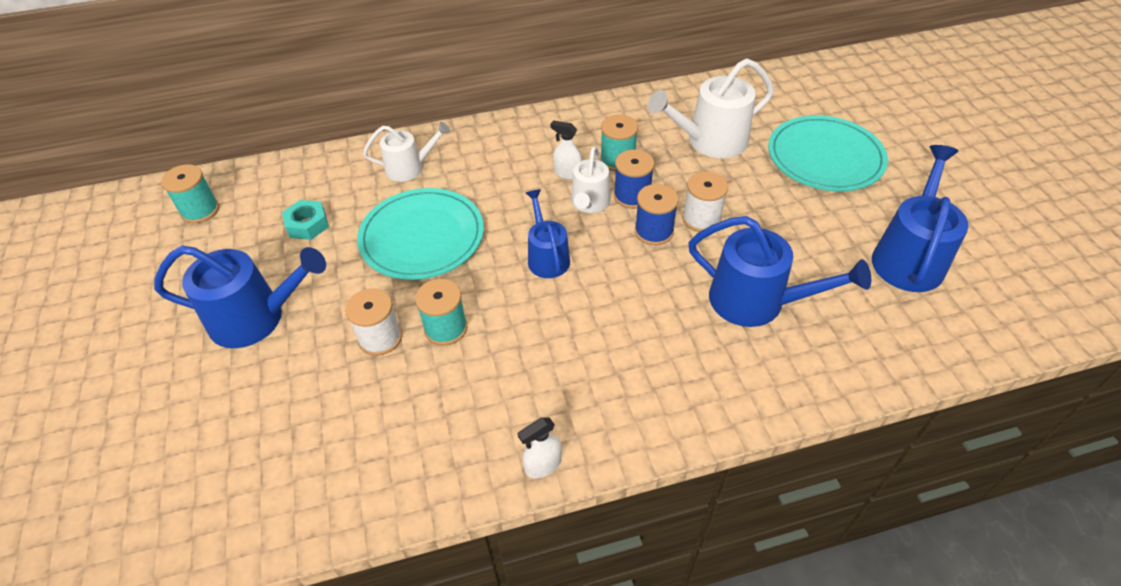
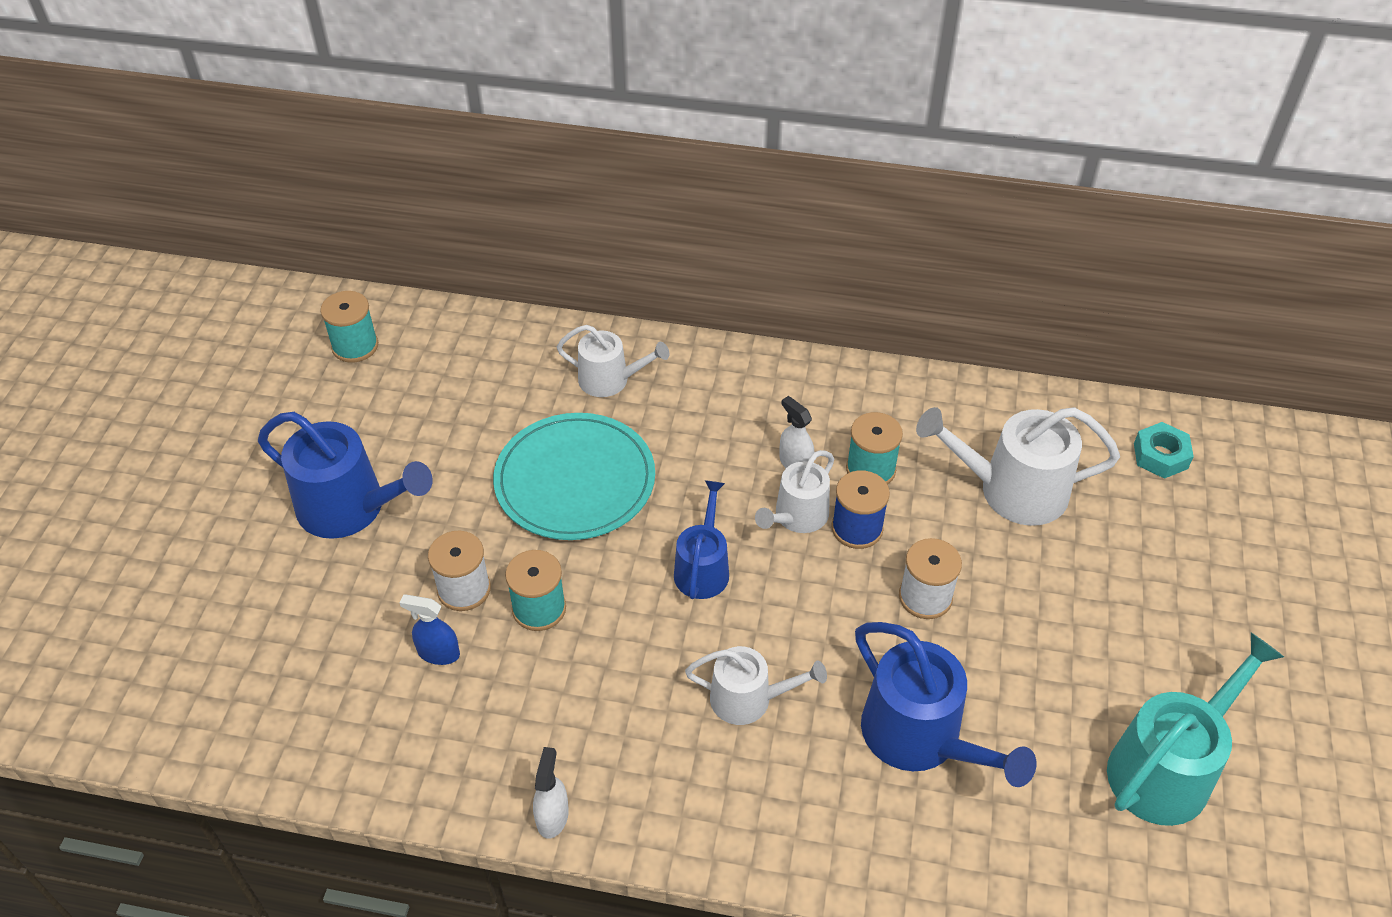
camera: 25 degrees right, 0 degrees up
turquoise nut [282,200,329,240] -> turquoise nut moved to [1134,422,1194,479]
white spray bottle [518,417,562,478] -> white spray bottle turned 105 degrees clockwise [533,747,569,838]
blue spool [635,184,679,245] -> none
turquoise plate [768,115,888,191] -> none
blue watering can [872,145,969,292] -> turquoise watering can [1107,633,1284,826]
none -> blue spray bottle [400,595,460,665]
none -> white watering can [685,646,827,725]

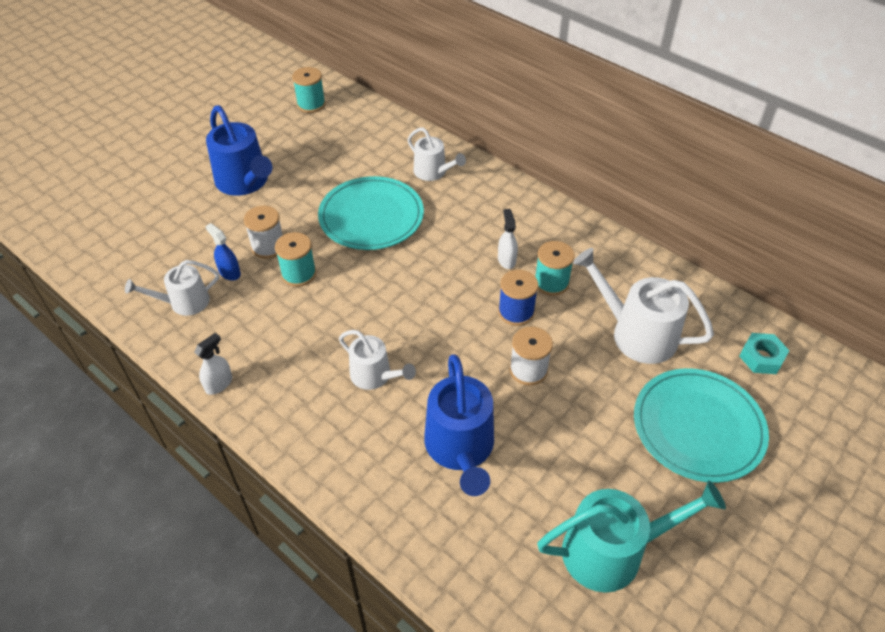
camera: 30 degrees right, 0 degrees up
blue watering can [674,480,729,599] -> none
white watering can [755,450,834,533] -> white watering can moved to [125,260,219,316]
none -> turquoise plate [634,368,769,483]

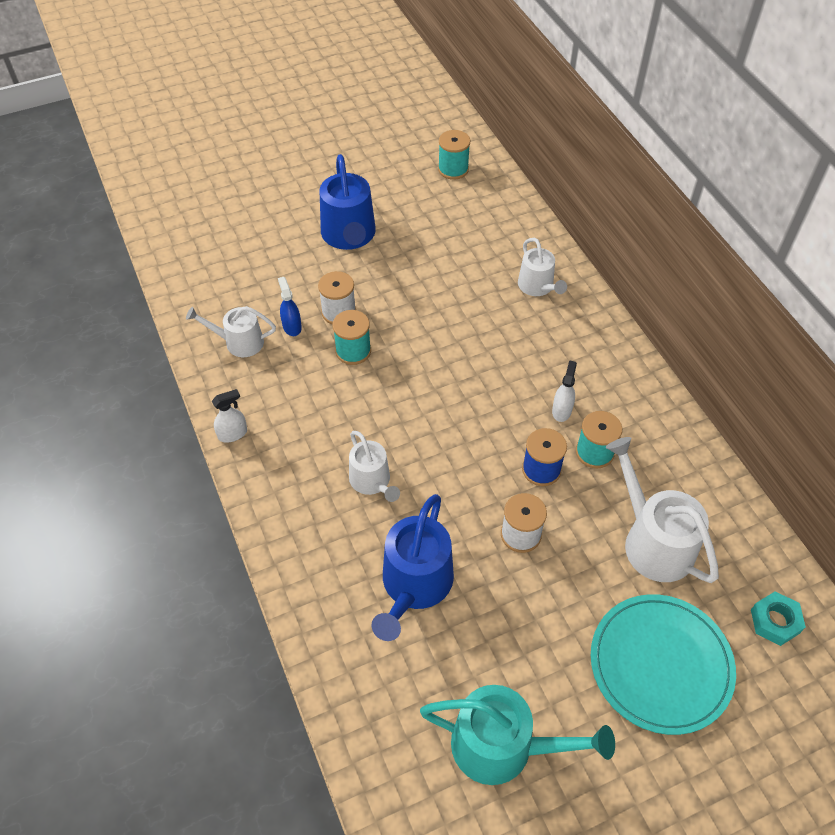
camera: 25 degrees right, 5 degrees up
turquoise plate [318,176,424,250] -> none

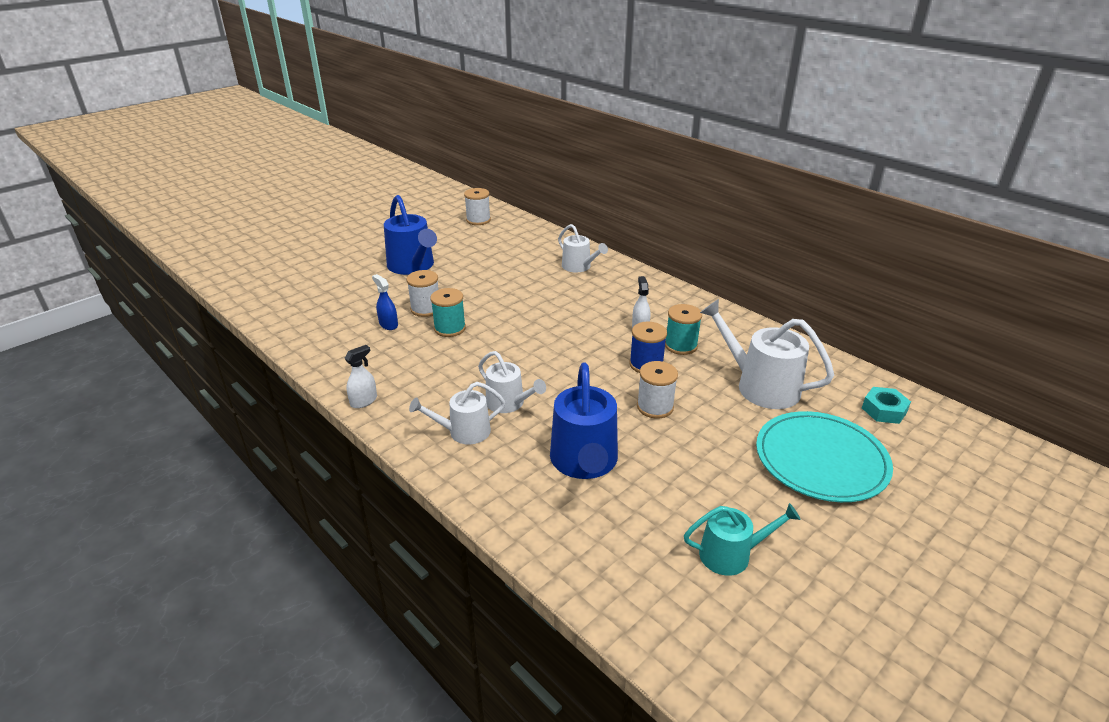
camera: 20 degrees left, 20 degrees down
white watering can [186,306,276,357] -> white watering can moved to [409,382,505,444]
turquoise watering can [420,685,615,785] -> turquoise watering can [684,503,801,576], size x0.62
turquoise spool [438,130,470,180] -> white spool [464,188,491,225]

